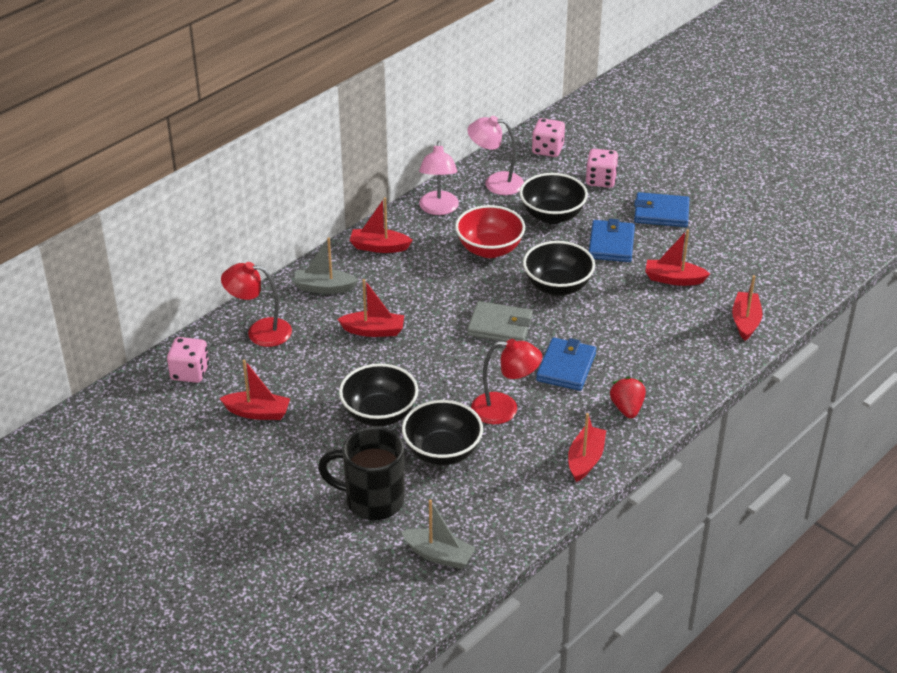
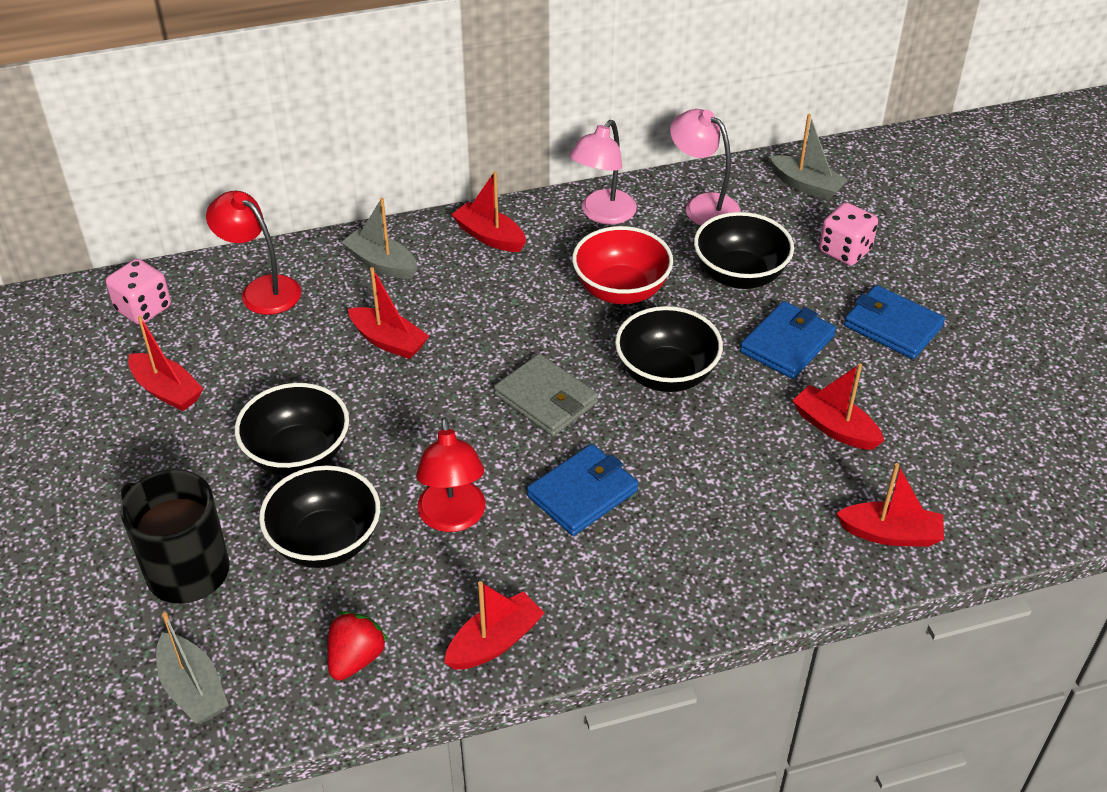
camera: 30 degrees right, 5 degrees up
red lamp [471,339,542,424] -> red lamp turned 45 degrees clockwise [416,417,486,532]
pink dice [532,118,565,157] -> grey boat [770,114,848,200]
red strawberry [610,377,646,419] -> red strawberry moved to [327,611,388,681]
red boat [732,275,763,341] -> red boat turned 60 degrees clockwise [836,463,944,547]

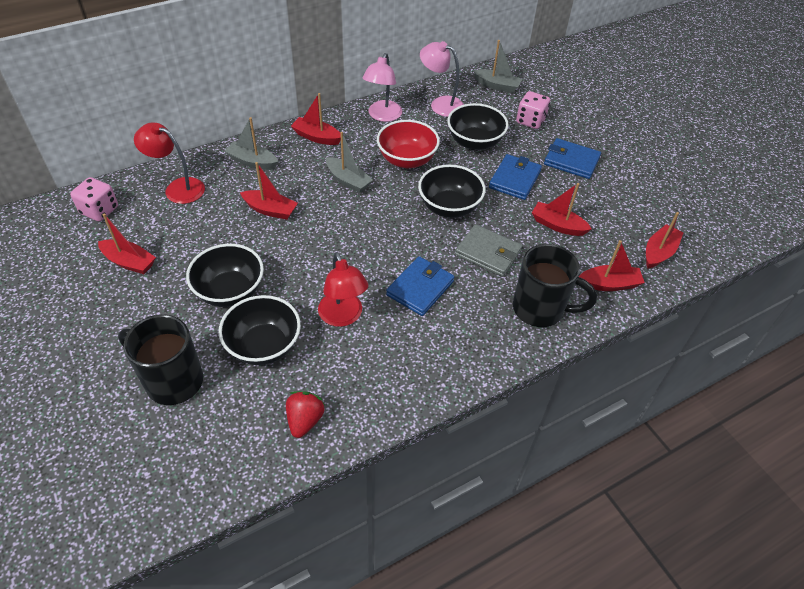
camera: 15 degrees left, 5 degrees up
grey boat [156,612,228,724] -> grey boat moved to [326,132,373,193]
red boat [444,581,545,670] -> red boat moved to [646,212,683,269]
grey wallet [494,354,598,436] -> grey wallet moved to [455,224,522,277]
none -> black mug [513,244,597,327]

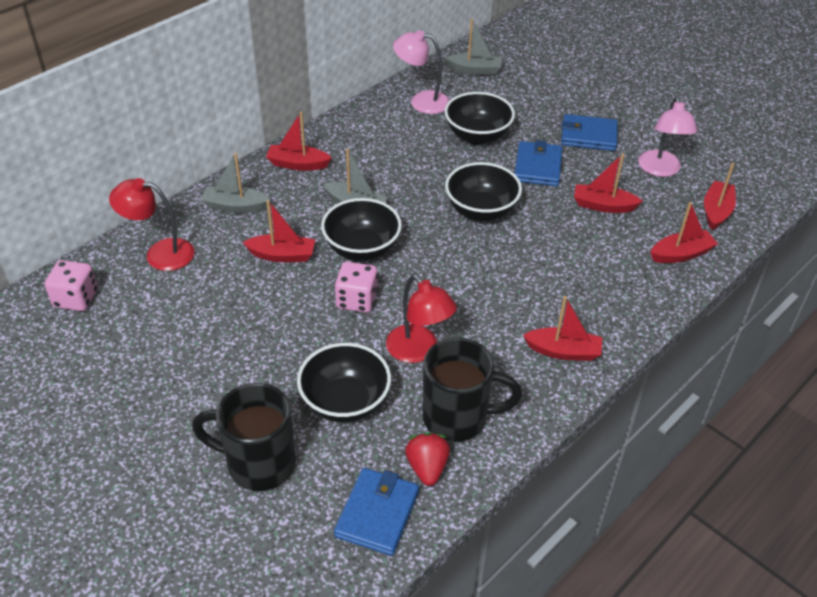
camera: 15 degrees left, 5 degrees down
red boat [98,214,156,274] -> red boat moved to [523,296,602,361]
black bowl [186,244,264,307] -> black bowl moved to [321,198,402,261]
pink lamp [362,53,402,122] -> pink lamp moved to [638,96,698,177]
red bowl [377,120,440,168] -> none
blue wallet [386,256,454,316] -> blue wallet moved to [334,468,419,556]
grey wallet [455,224,522,277] -> none
black mug [513,244,597,327] -> black mug moved to [422,338,522,442]
pink dice [516,91,550,129] -> pink dice moved to [335,262,378,313]

